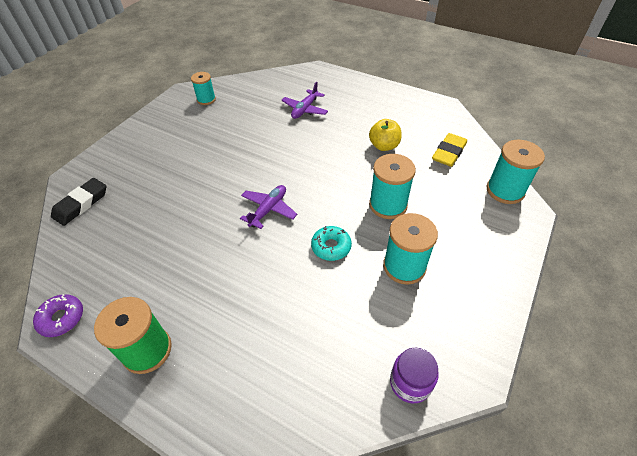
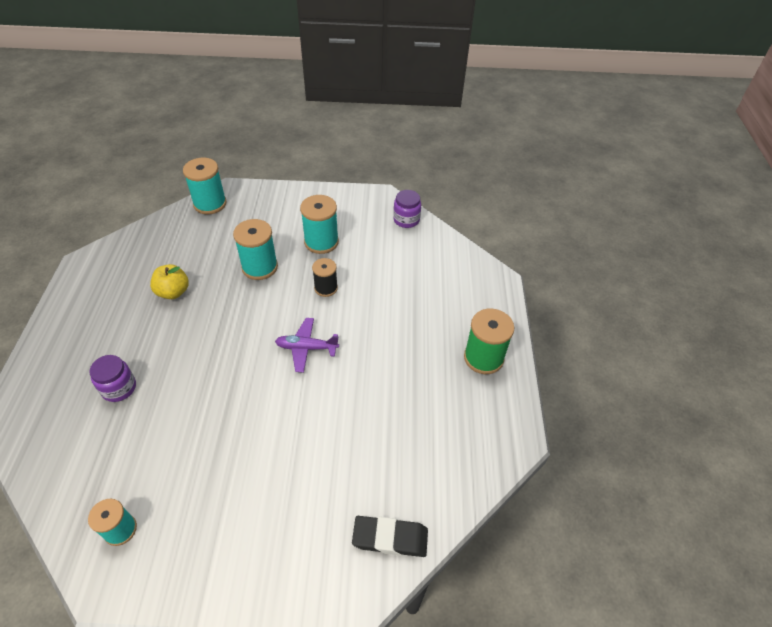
camera: 120 degrees left, 0 degrees up
purple donut [33,294,83,337] -> none
purple plane [281,82,328,119] -> purple jar [89,355,136,402]
turquoise donut [311,226,352,261] -> black spool [312,258,338,297]
yellow eraser [432,133,467,167] -> none

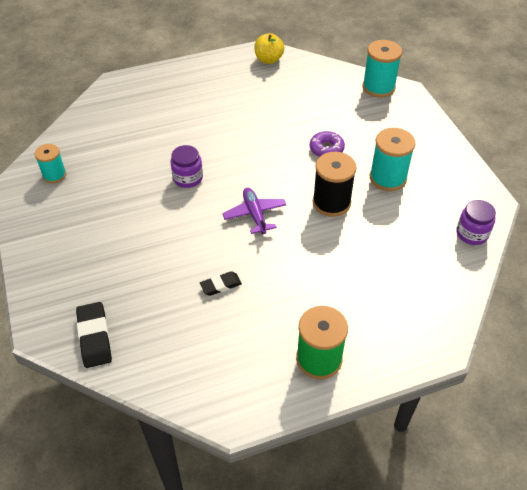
camera: 70 degrees right, 0 degrees up
purple jar [89,355,136,402] -> purple jar moved to [170,145,203,188]
yellow apple [150,264,189,299] -> yellow apple moved to [254,33,284,64]
turquoise spool [233,219,278,280] -> purple donut [310,131,345,157]
black spool [312,258,338,297] -> black spool [313,152,357,217], size x1.58
none -> black eraser [200,271,242,296]

